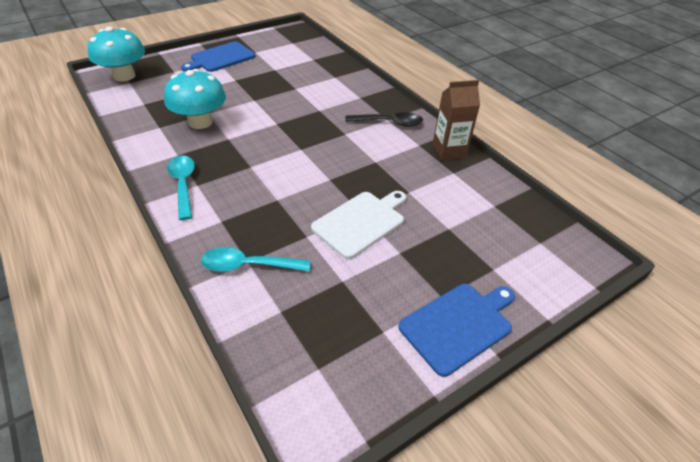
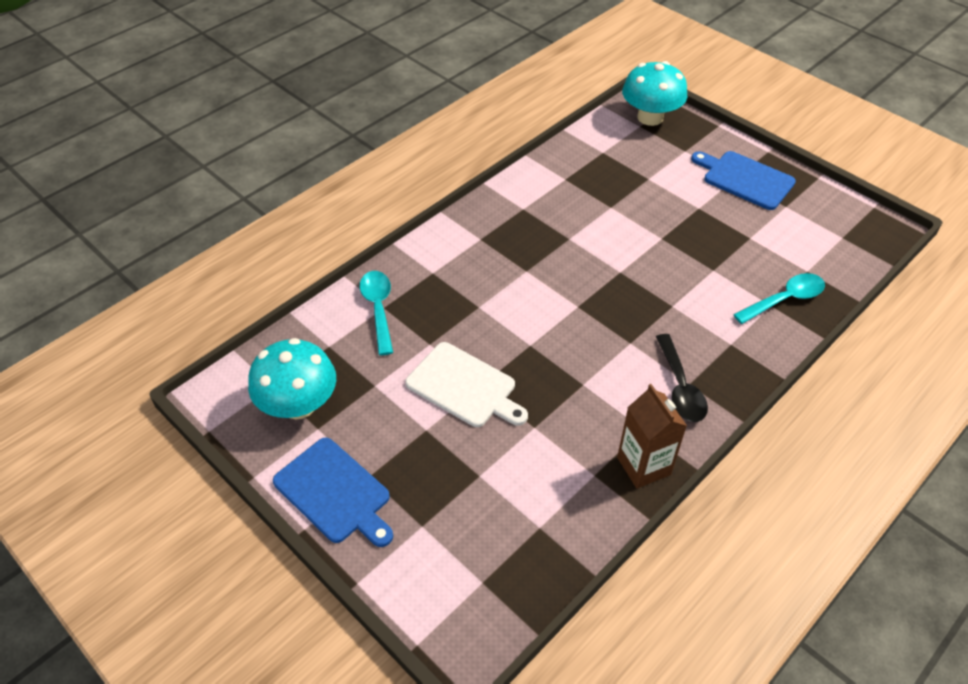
camera: 80 degrees right, 5 degrees up
turquoise mushroom [164,69,226,129] -> turquoise mushroom moved to [248,338,336,419]
turquoise spoon [167,155,195,220] -> turquoise spoon moved to [733,273,825,324]

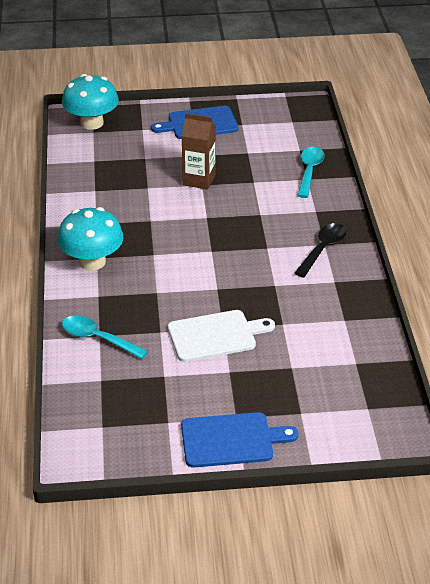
camera: 50 degrees left, 10 degrees down
turquoise mushroom [248,338,336,419] -> turquoise mushroom moved to [57,207,124,271]
brown carton [617,384,687,489] -> brown carton moved to [181,113,216,190]
black spoon [656,334,708,422] -> black spoon turned 90 degrees counterclockwise [294,223,346,278]

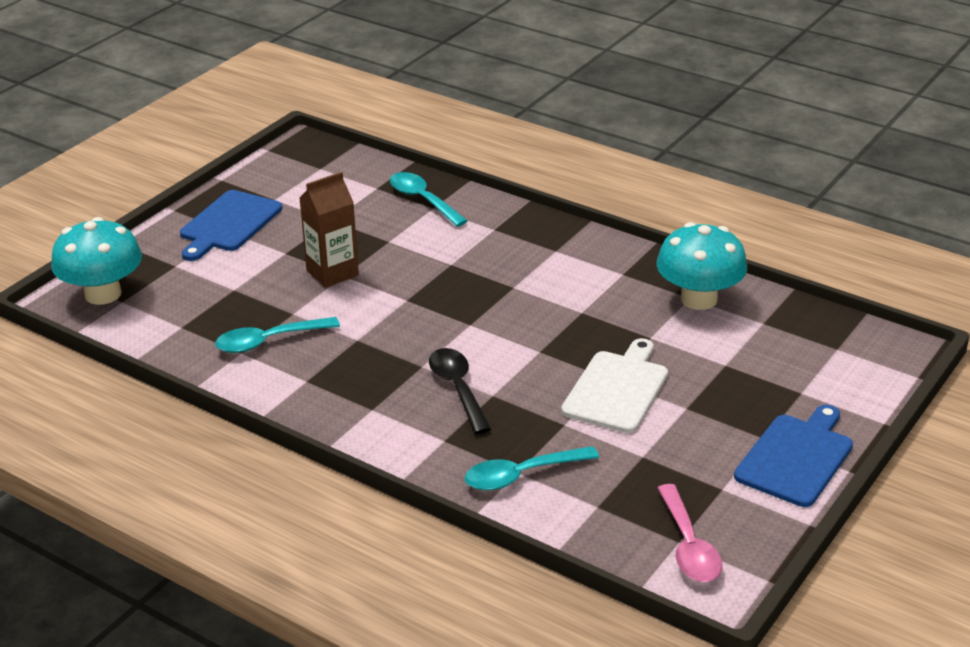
camera: 50 degrees left, 5 degrees down
turquoise mushroom [57,207,124,271] -> turquoise mushroom moved to [656,222,747,310]
black spoon [294,223,346,278] -> black spoon moved to [429,348,491,434]
none -> turquoise spoon [215,317,340,353]
none -> pink spoon [657,484,722,582]

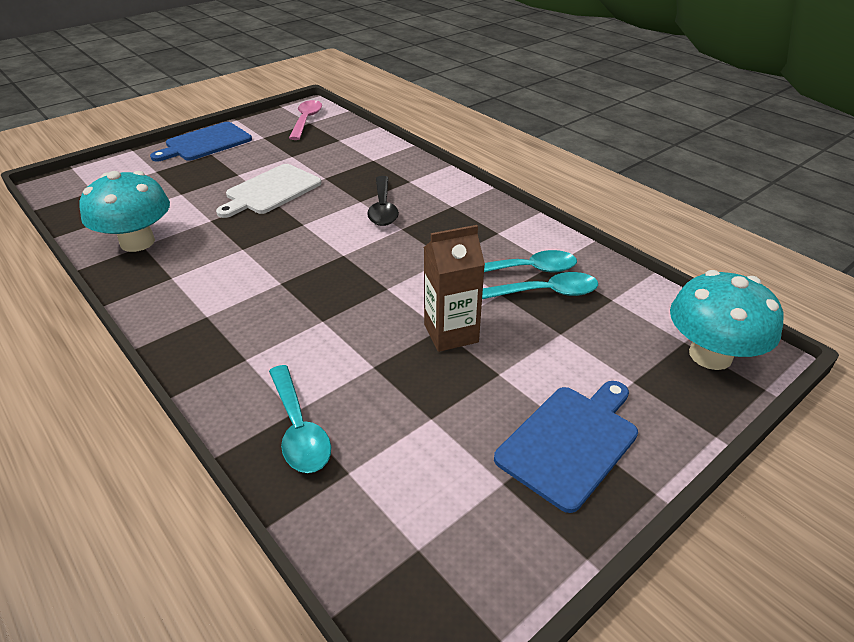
camera: 165 degrees left, 5 degrees up
turquoise spoon [464,446,599,491] -> turquoise spoon moved to [482,272,598,299]

